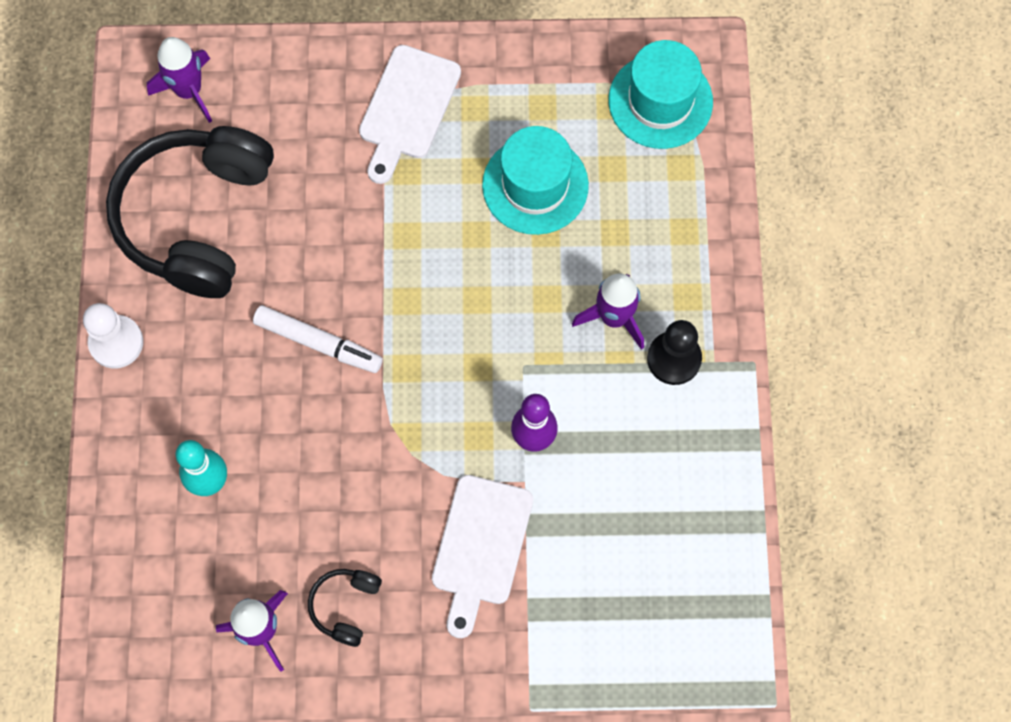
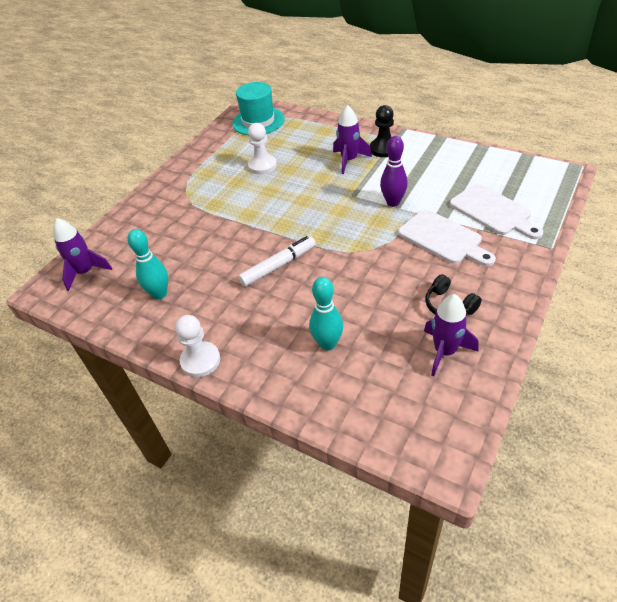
camera: 55 degrees left, 25 degrees down
black headphones [106,126,274,298] -> turquoise bowling pin [127,229,168,299]
white cutting board [359,45,461,184] -> white cutting board moved to [450,183,543,239]
turquoise hat [482,126,589,235] -> white pawn [248,123,277,174]

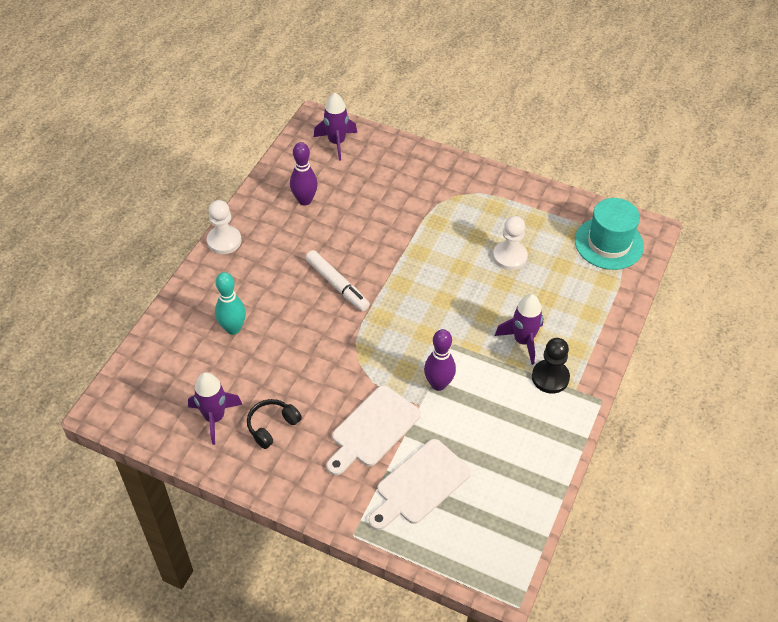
camera: 80 degrees right, 5 degrees up
turquoise bowling pin [127,229,168,299] -> purple bowling pin [290,142,318,205]

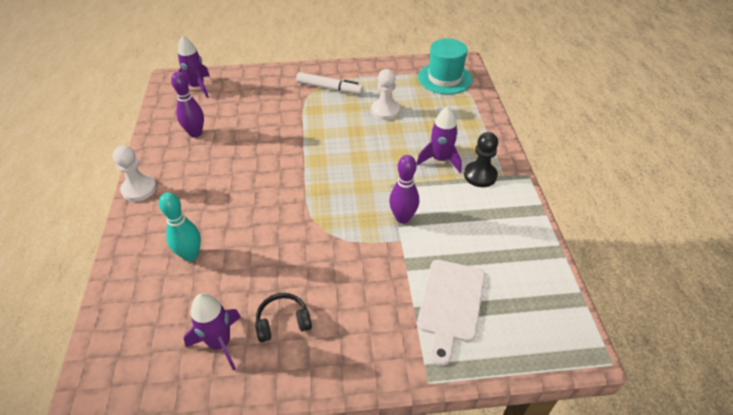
camera: 30 degrees left, 5 degrees down
black headphones [247,399,302,449] -> black headphones turned 60 degrees clockwise [255,293,312,342]
white marker [306,250,370,311] -> white marker moved to [296,72,363,94]
white cutting board [326,385,421,475] -> none

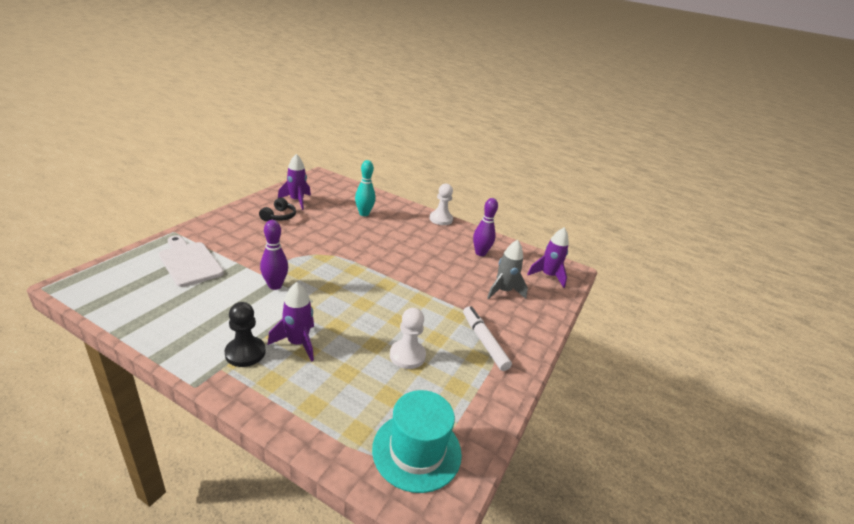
camera: 120 degrees right, 15 degrees down
white marker [296,72,363,94] -> white marker turned 105 degrees clockwise [463,306,512,371]
none -> grey rocket [487,240,528,299]

